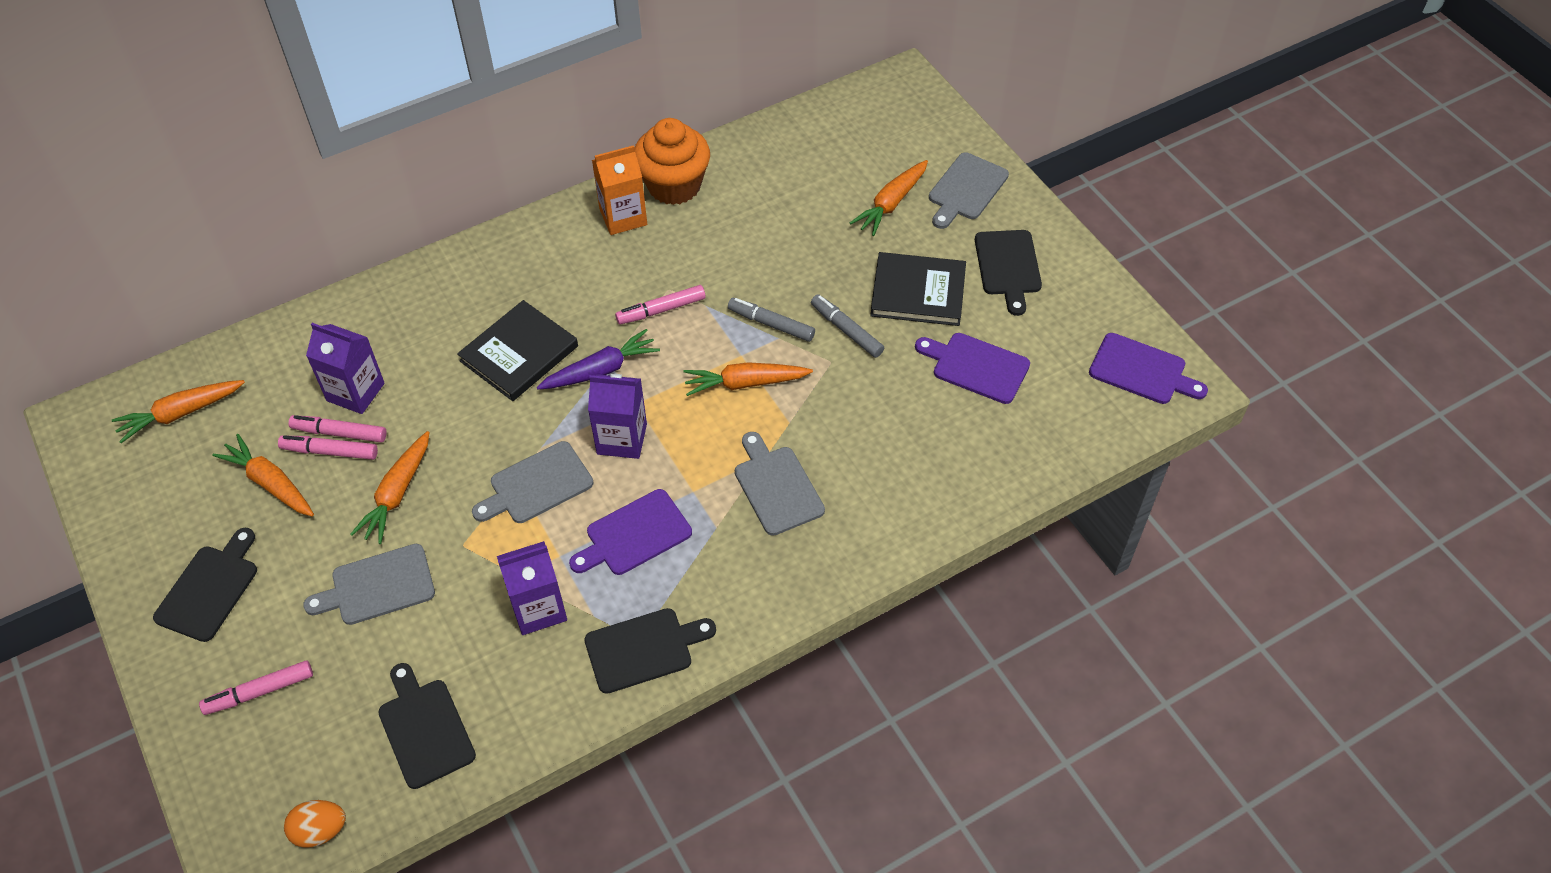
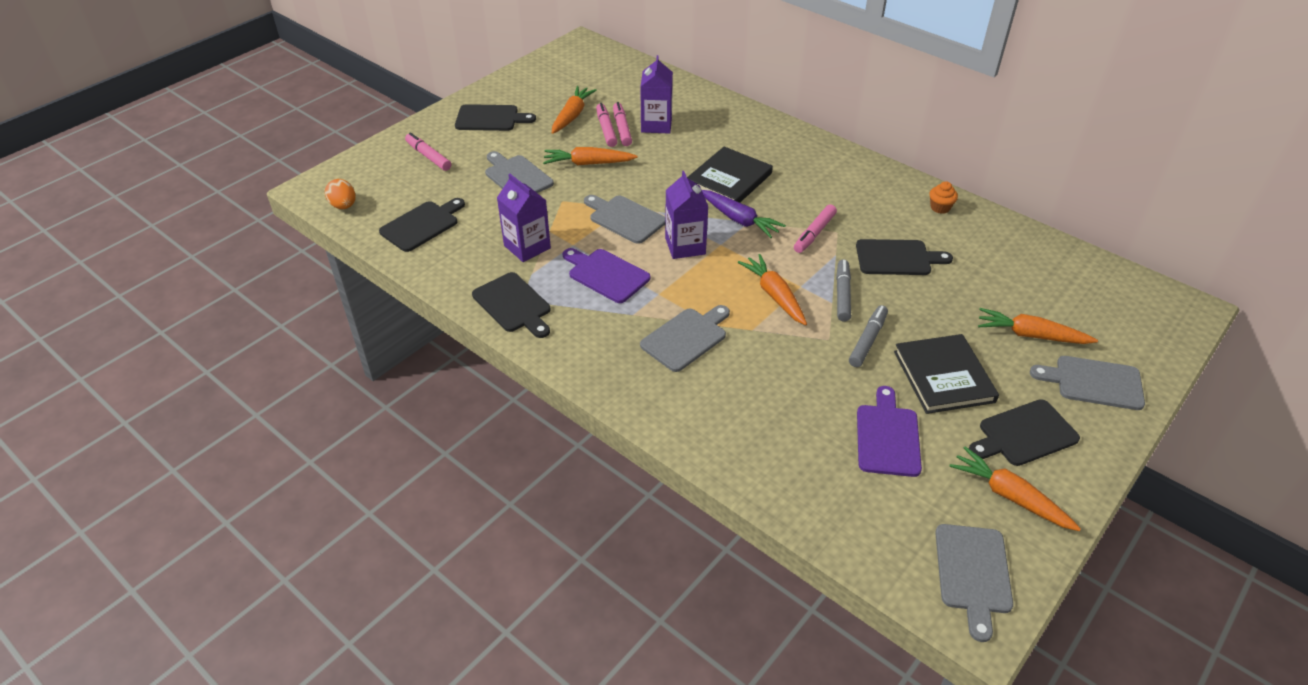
camera: 70 degrees right, 10 degrees down
orange carrot [112,380,245,443] -> orange carrot moved to [949,446,1081,531]
black book [457,300,578,401] -> black book turned 75 degrees counterclockwise [687,146,773,203]
orange carton [592,145,647,235] -> none
pink marker [615,285,706,325] -> pink marker turned 105 degrees counterclockwise [794,204,837,253]
orange cupcake [635,118,710,205] -> orange cupcake [930,181,958,214], size x0.43
purple cutting board [1089,333,1208,404] -> grey cutting board [935,524,1013,642]
none -> black cutting board [856,239,953,275]

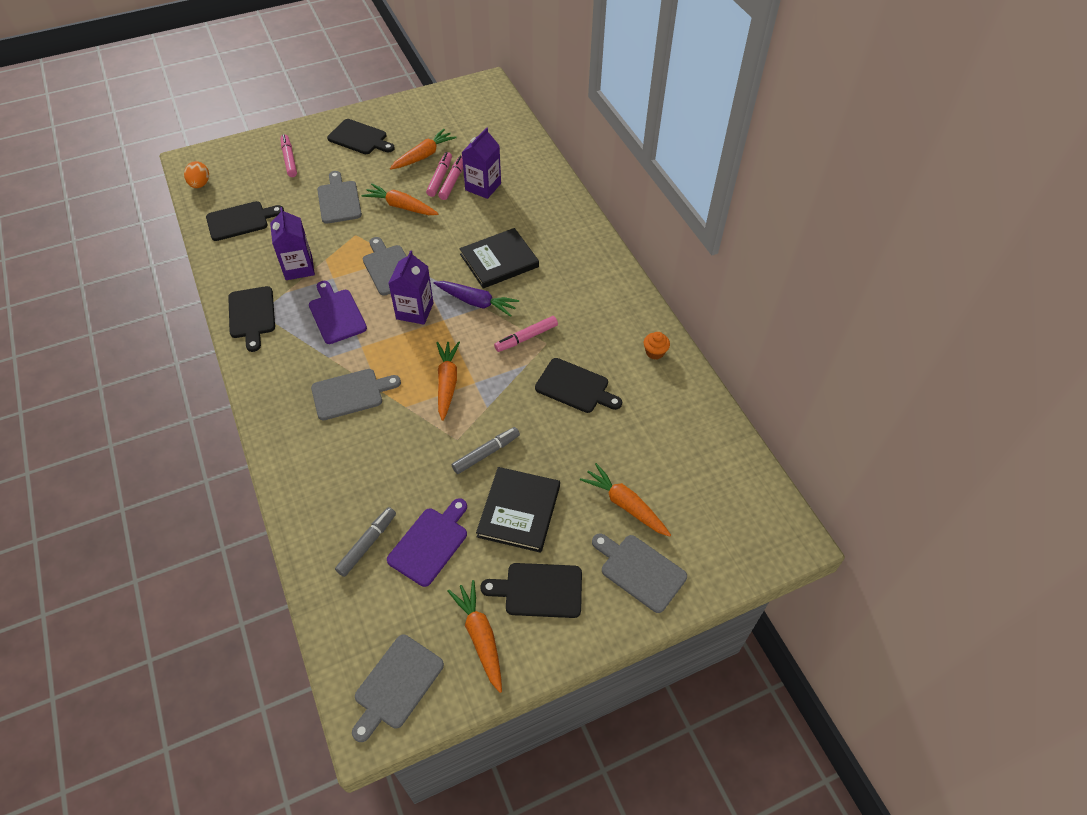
camera: 25 degrees right, 10 degrees up
purple carrot [702,190,786,238] -> purple carrot turned 45 degrees counterclockwise [433,281,519,317]
grey marker [836,259,851,322] -> grey marker moved to [335,507,396,577]

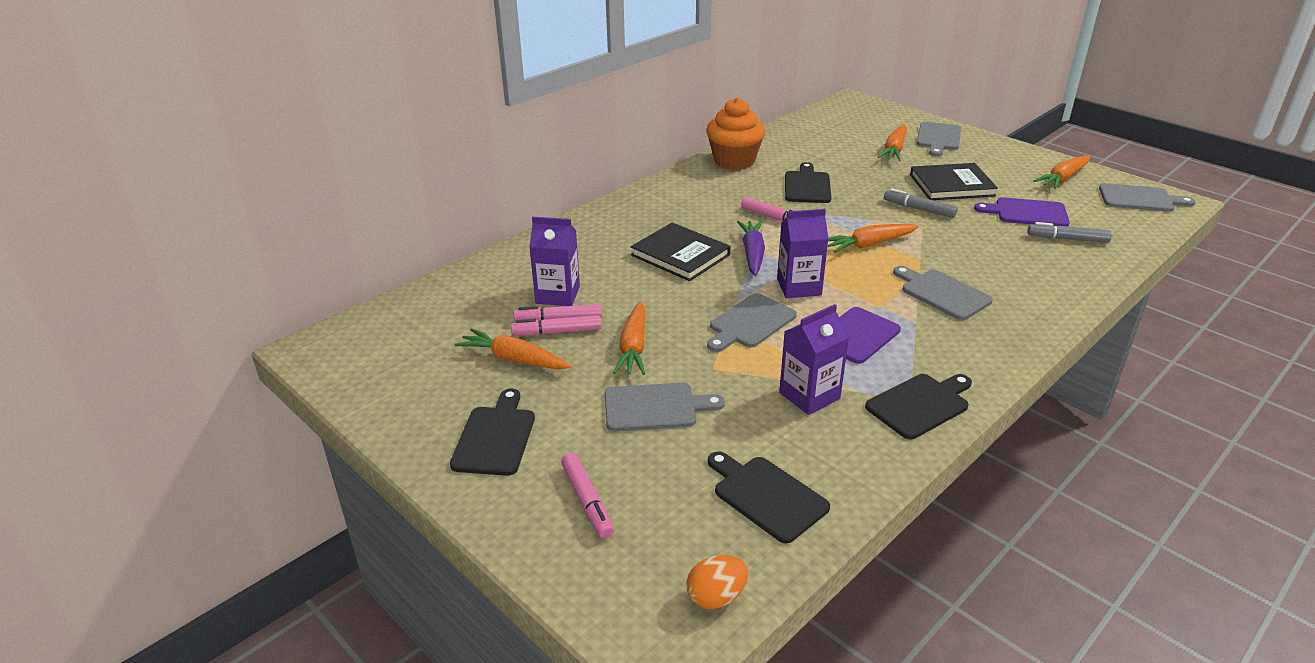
camera: 110 degrees left, 20 degrees down
pink marker [280,134,297,177] -> pink marker turned 75 degrees counterclockwise [561,453,614,539]
grey cutting board [317,171,362,224] -> grey cutting board turned 150 degrees counterclockwise [605,383,725,431]
black cutting board [480,563,582,618] -> none
orange cupcake [644,332,670,360] -> orange cupcake [706,98,765,170], size x2.34

